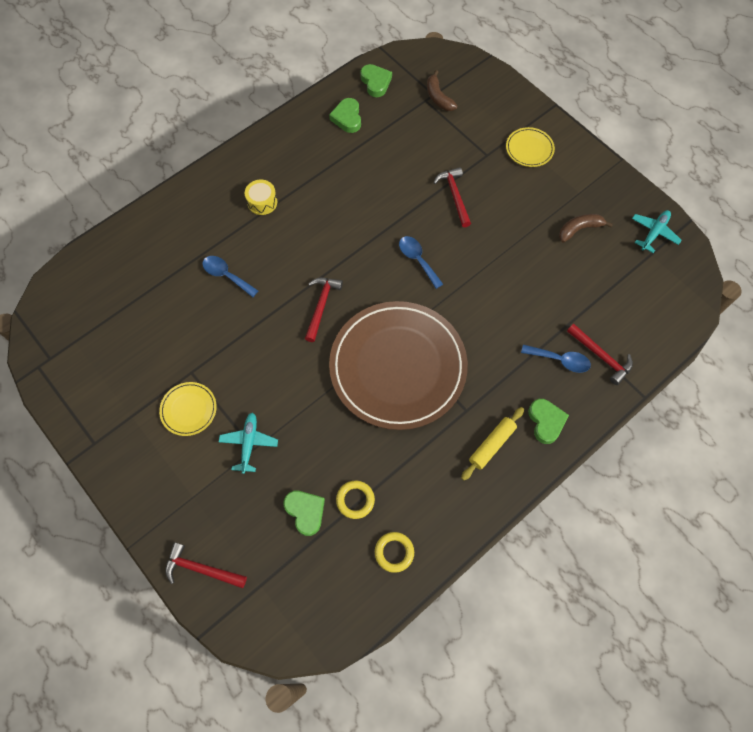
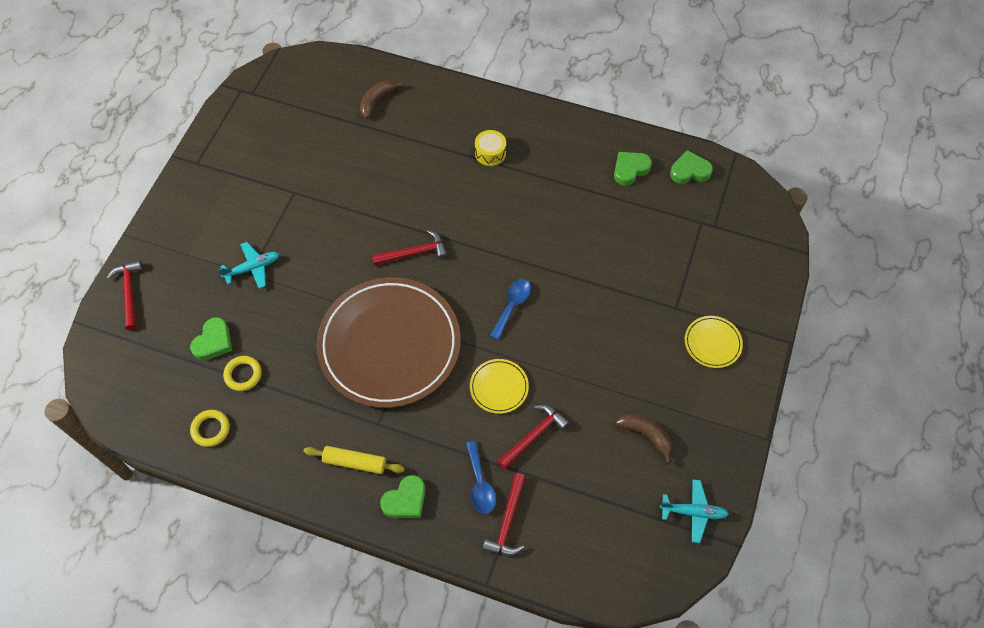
camera: 60 degrees right, 5 degrees down
yellow plate [159,382,217,436] -> yellow plate moved to [470,359,529,414]
blue spoon [202,256,258,297] -> none
green heart [360,64,392,97] -> green heart turned 135 degrees counterclockwise [670,150,713,184]
brown banana [427,70,457,111] -> brown banana moved to [360,81,403,119]
red hammer [433,167,471,228] -> red hammer moved to [498,405,570,469]

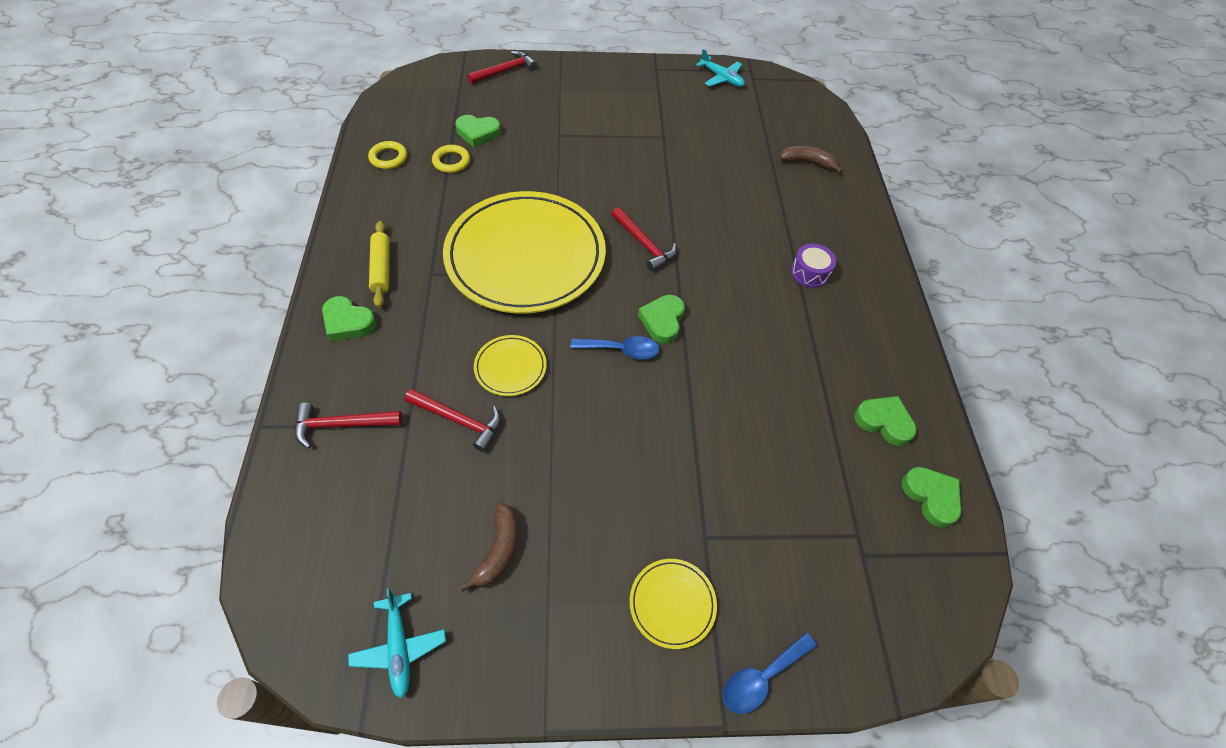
camera: 65 degrees right, 5 degrees down
turquoise plane [218,242,279,289] -> turquoise plane moved to [696,49,745,87]
brown plate [316,277,461,408] -> yellow plate [443,191,606,313]
blue spoon [466,441,496,514] -> blue spoon moved to [723,632,817,714]
yellow drum [475,130,506,166] -> purple drum [791,244,836,288]
none -> green heart [638,295,685,344]

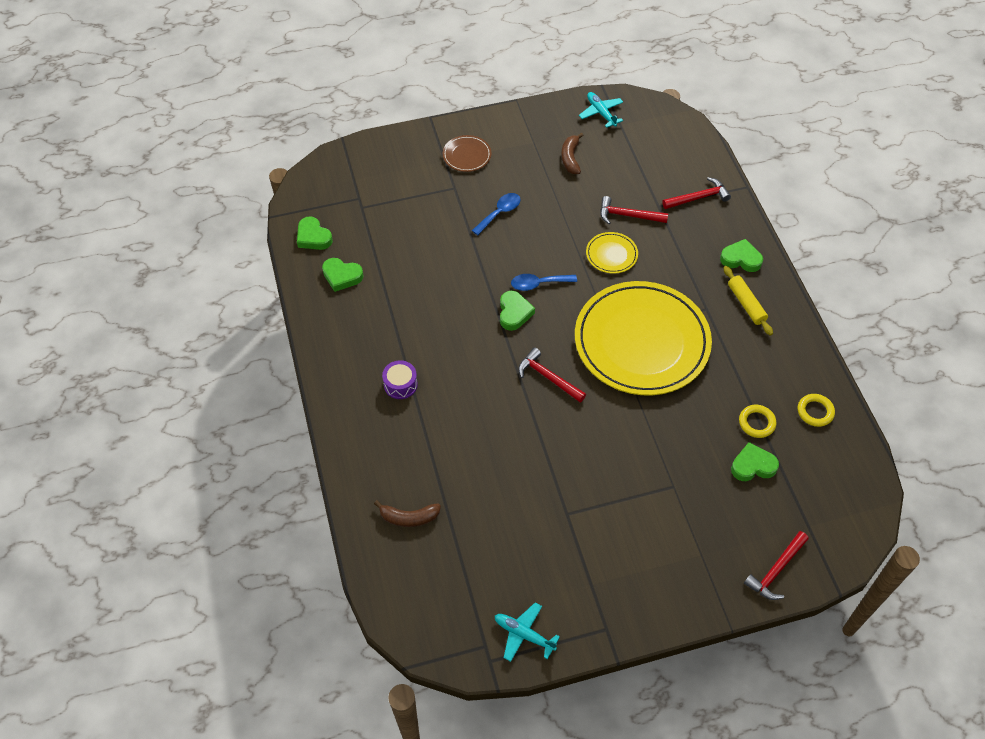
camera: 170 degrees right, 0 degrees up
yellow plate [630,559,717,649] -> brown plate [442,135,492,172]
blue spoon [723,632,817,714] -> blue spoon moved to [472,193,521,235]

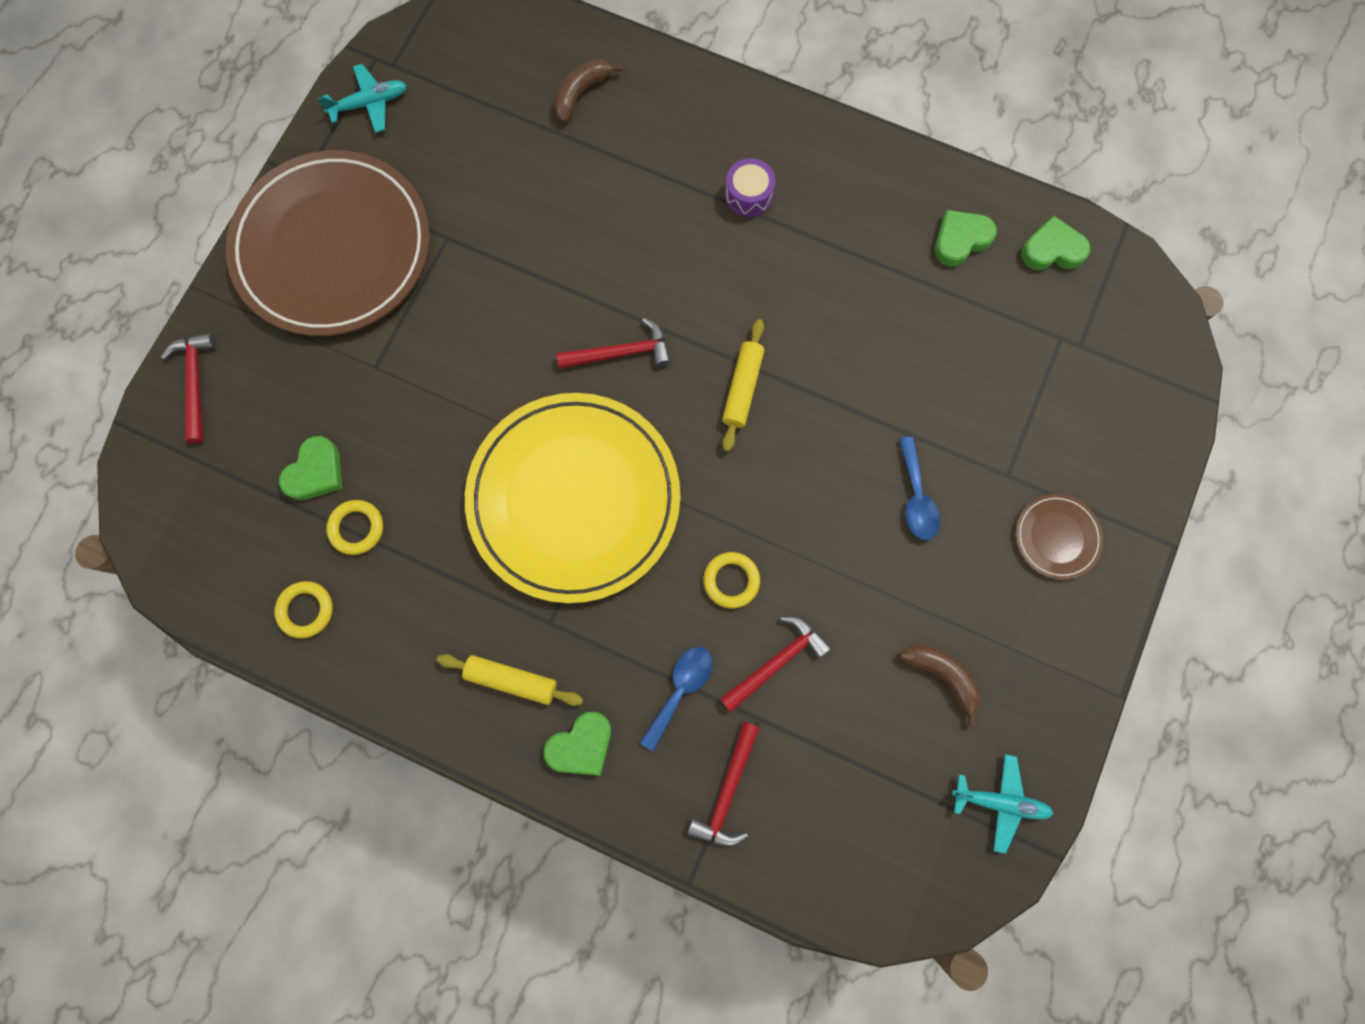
camera: 130 degrees right, 20 degrees up
green heart [500,291,535,331] -> yellow rolling pin [722,319,764,452]
blue spoon [511,274,577,291] -> blue spoon moved to [640,647,712,751]
yellow plate [586,232,638,274] -> yellow ring [703,552,760,609]
none -> brown plate [226,150,430,336]

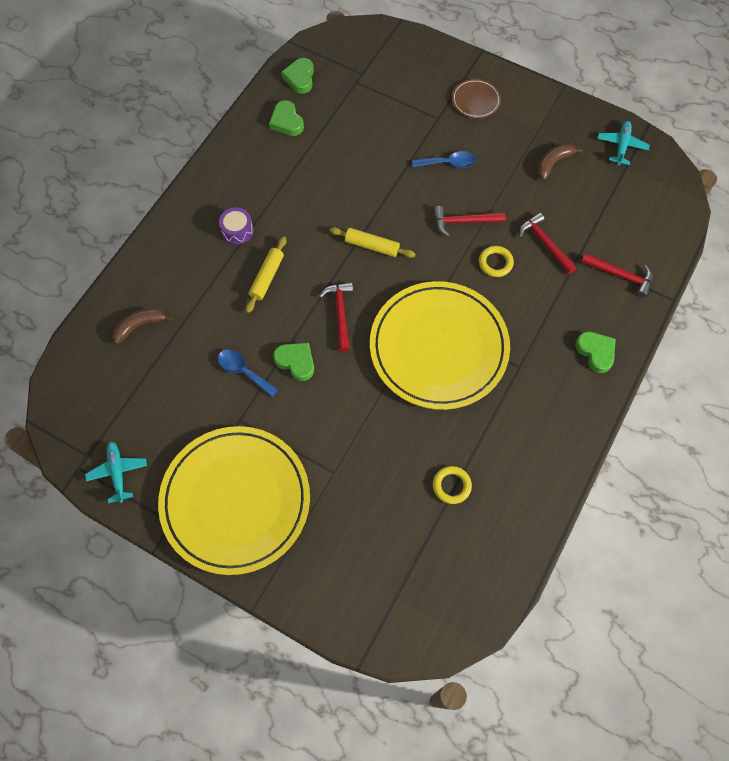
camera: 85 degrees left, 10 degrees down
red hammer [161,333,217,443] -> red hammer moved to [434,206,506,237]
brown plate [226,150,430,336] -> yellow plate [158,426,310,575]
yellow ring [274,581,333,639] -> none
green heart [279,436,342,500] -> green heart moved to [273,343,314,381]
yellow rolling pin [437,654,583,706] -> yellow rolling pin moved to [245,236,286,313]
brown banana [554,59,622,123] -> brown banana turned 105 degrees clockwise [112,308,173,344]
blue spoon [640,647,712,751] -> blue spoon moved to [218,350,278,397]

